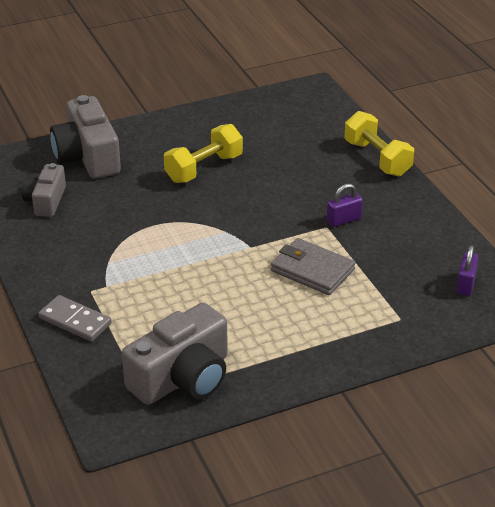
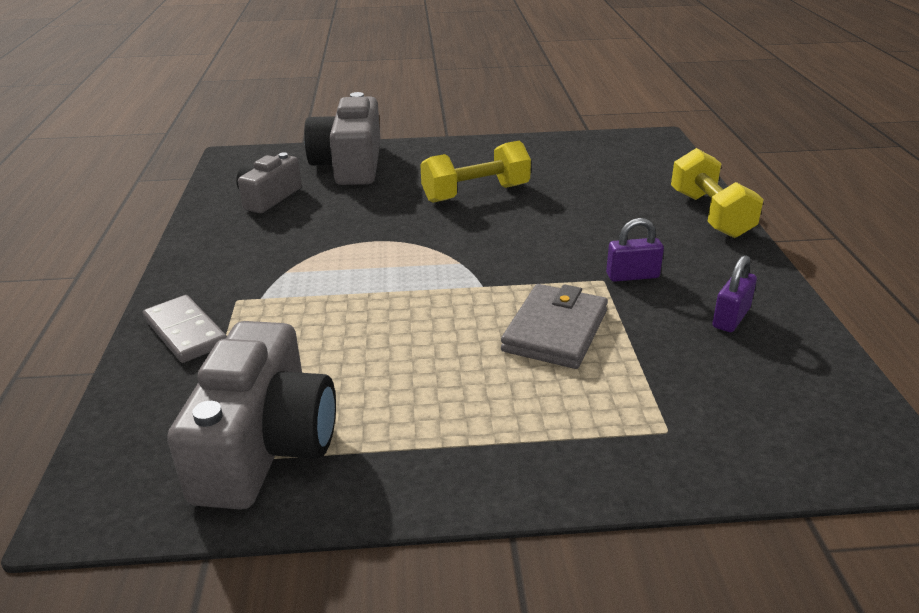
camera: 20 degrees right, 5 degrees down
grey camera [122,303,228,405] -> grey camera turned 60 degrees counterclockwise [167,321,336,510]
grey wallet [271,238,355,295] -> grey wallet turned 60 degrees clockwise [501,284,608,369]
purple padlock [457,245,478,296] -> purple padlock moved to [712,255,757,332]

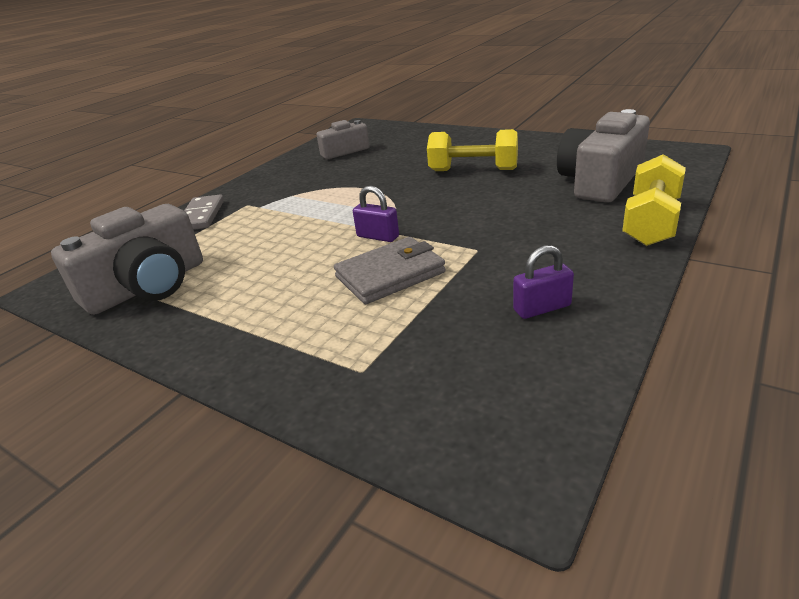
camera: 40 degrees right, 0 degrees up
grey camera [304,92,381,185] -> grey camera moved to [557,109,650,203]
purple padlock [606,218,664,282] -> purple padlock moved to [353,186,399,242]

